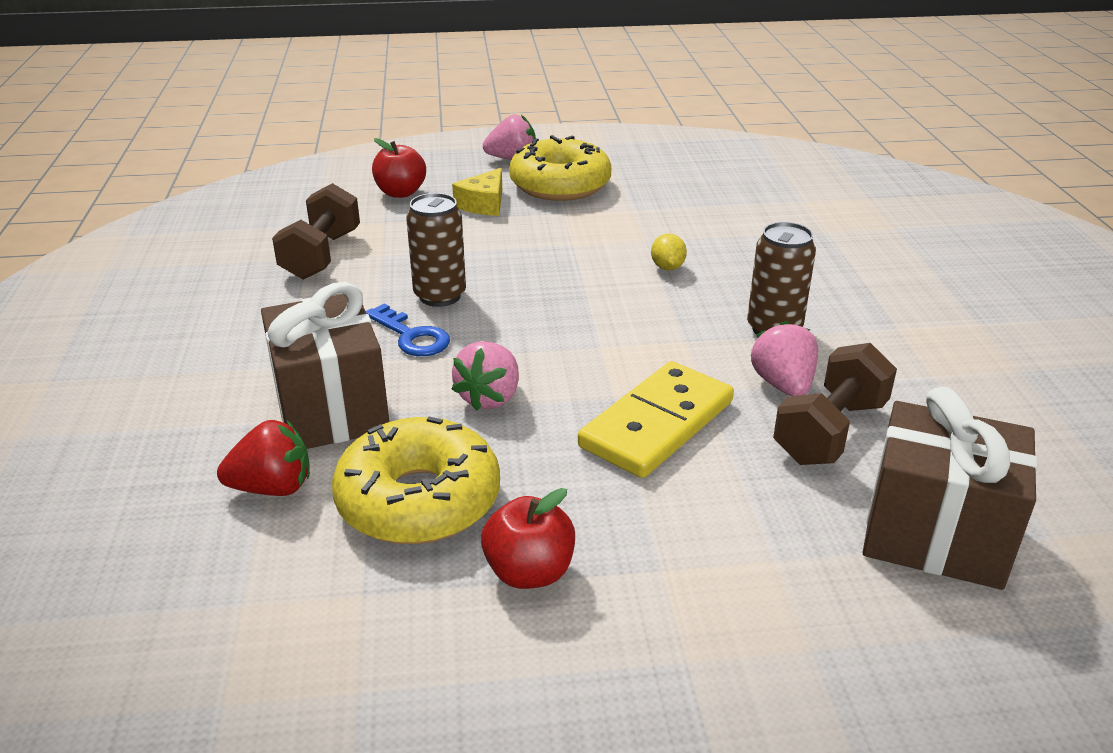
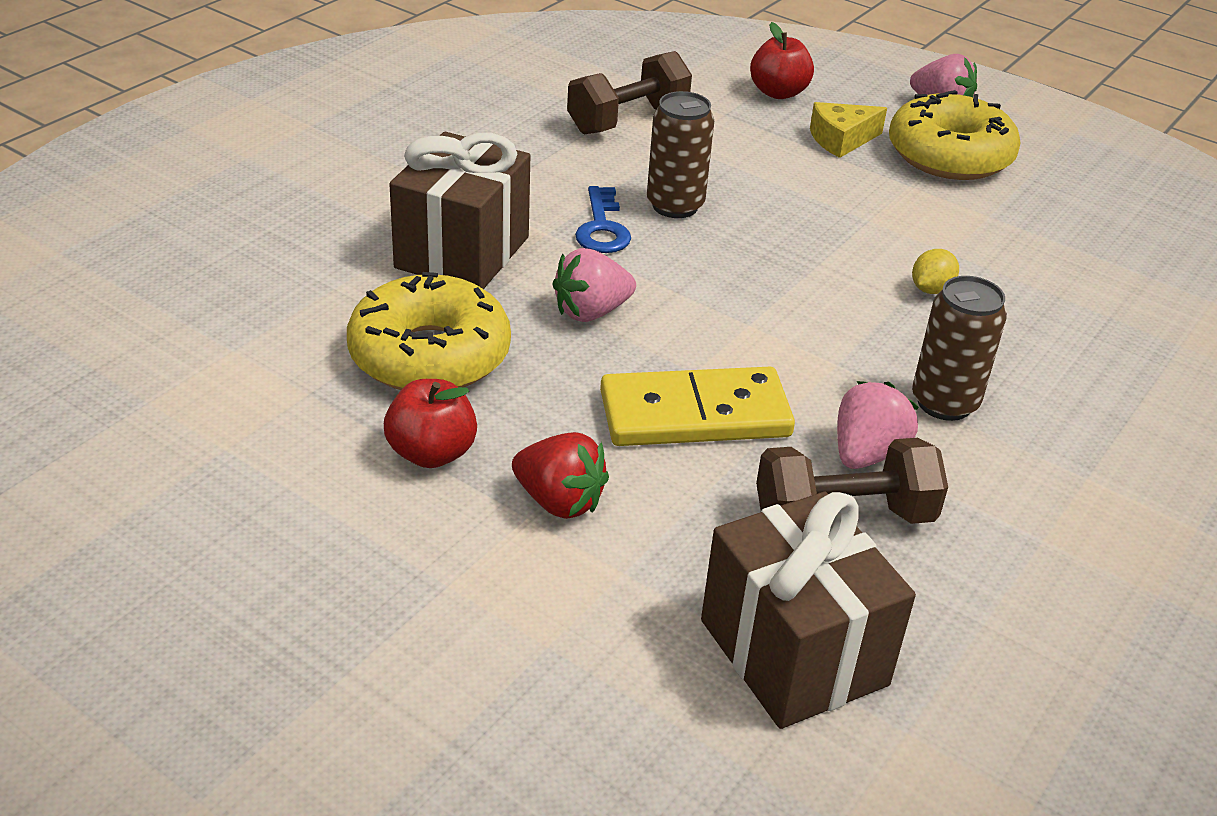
camera: 40 degrees right, 5 degrees up
red strawberry [217,420,310,496] -> red strawberry moved to [512,432,609,519]

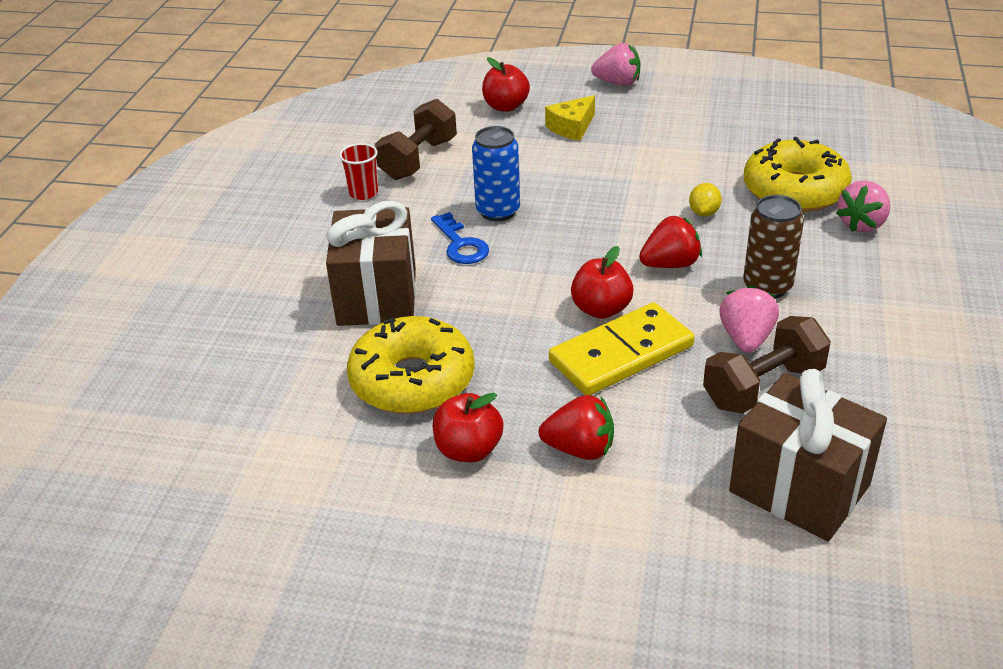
camera: 20 degrees left, 0 degrees up
pink strawberry [552,248,636,322] -> pink strawberry moved to [836,180,891,232]
brown can [647,91,714,218] -> blue can [472,126,520,222]
yellow donut [889,90,1021,180] -> yellow donut moved to [744,137,852,212]
none -> red cup [339,143,378,200]
none -> red apple [571,246,634,319]
none -> red strawberry [639,216,702,268]

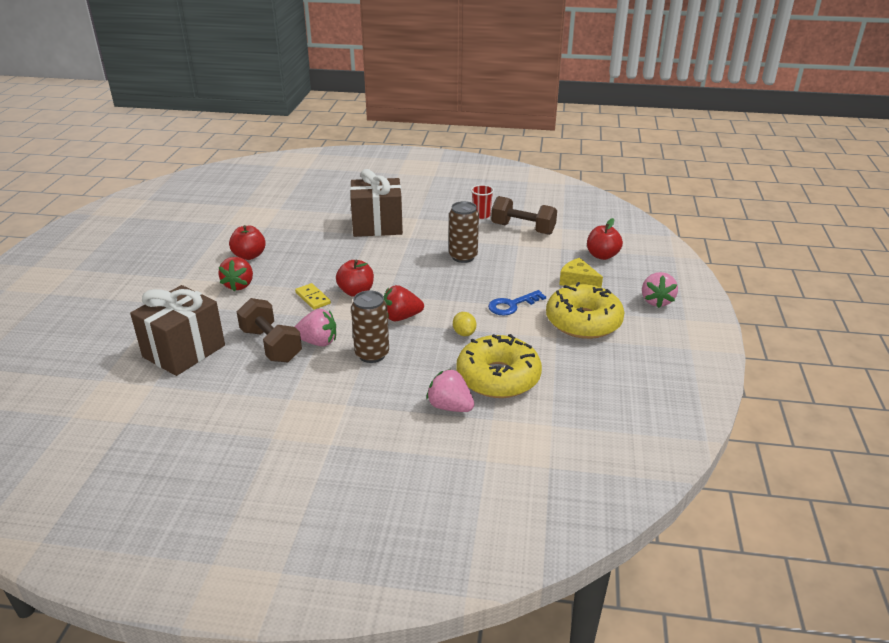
camera: 85 degrees right, 5 degrees down
yellow donut [347,316,475,414] -> yellow donut moved to [546,282,625,339]
blue key [431,212,489,264] -> blue key moved to [488,290,546,316]
blue can [472,126,520,222] -> brown can [449,201,479,263]
yellow domino [549,302,694,395] -> yellow domino [295,283,331,310], size x0.50
red strawberry [639,216,702,268] -> red strawberry turned 105 degrees clockwise [384,285,424,321]
yellow lemon [689,183,722,217] -> yellow lemon turned 60 degrees clockwise [453,312,476,336]

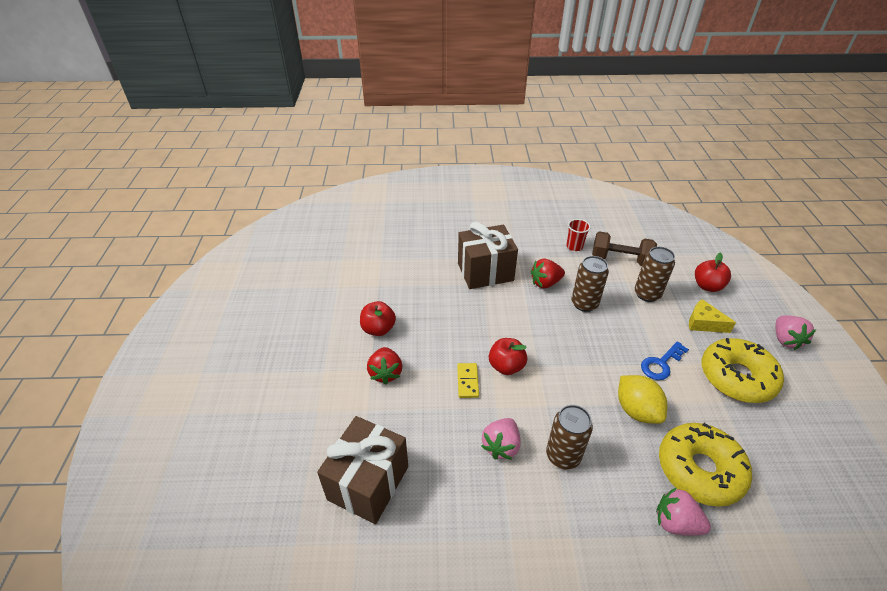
camera: 10 degrees left, 10 degrees up
brown dumbbell [237,298,302,362] -> none
yellow domino [295,283,331,310] -> yellow domino turned 45 degrees clockwise [457,363,479,398]
pink strawberry [295,309,336,347] -> pink strawberry turned 120 degrees clockwise [481,418,521,460]
red strawberry [384,285,424,321] -> red strawberry moved to [531,259,565,288]
yellow lemon [453,312,476,336] -> yellow lemon [618,375,667,424], size x1.79
none -> brown can [635,247,675,302]

